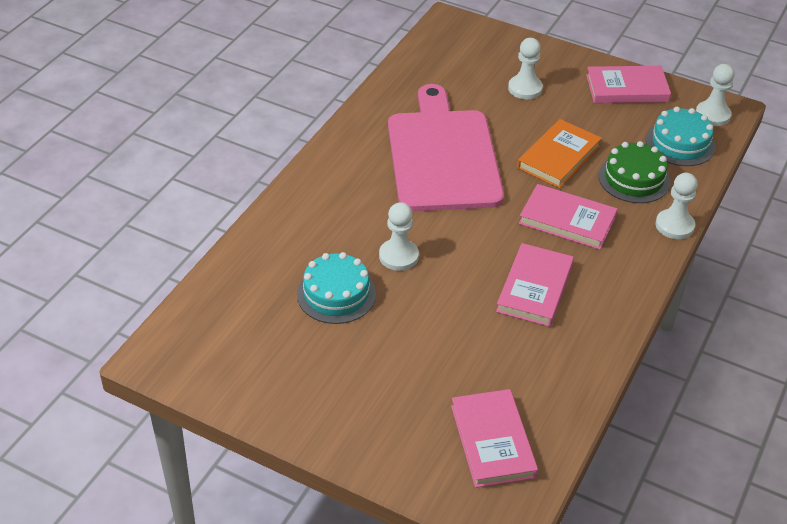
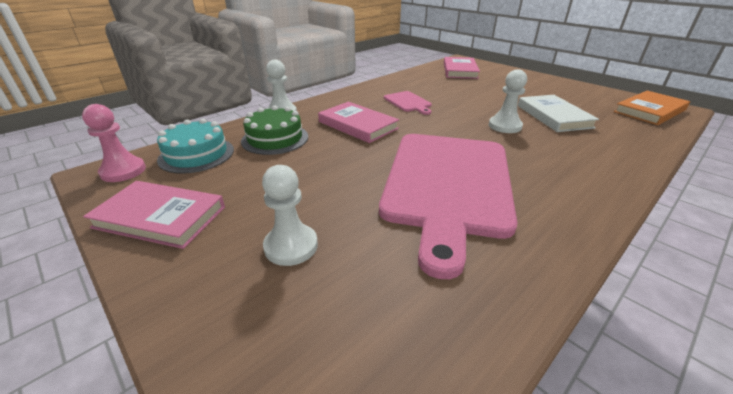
camera: 160 degrees left, 10 degrees down
turquoise cake [297,252,376,324] -> white book [518,95,599,132]
pink book [496,243,574,327] -> pink cutting board [384,91,432,115]
orange book [517,119,602,188] -> orange book moved to [614,91,690,125]
white pawn [696,64,735,126] -> pink pawn [82,104,146,182]

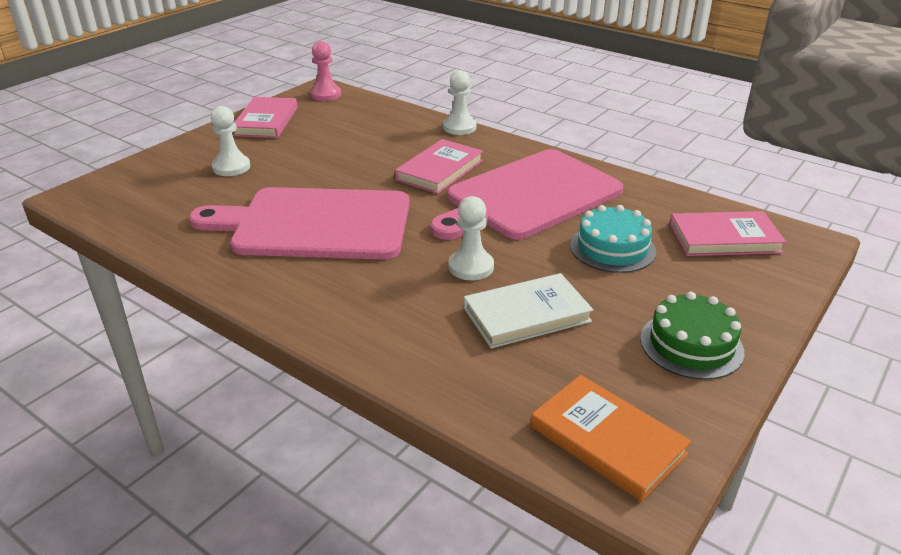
camera: 80 degrees right, 0 degrees up
turquoise cake [157,119,234,174] -> turquoise cake moved to [570,205,656,273]
green cake [241,105,308,155] -> green cake moved to [640,292,744,380]
pink cutting board [384,91,432,115] -> pink cutting board [430,149,623,240], size x2.43

